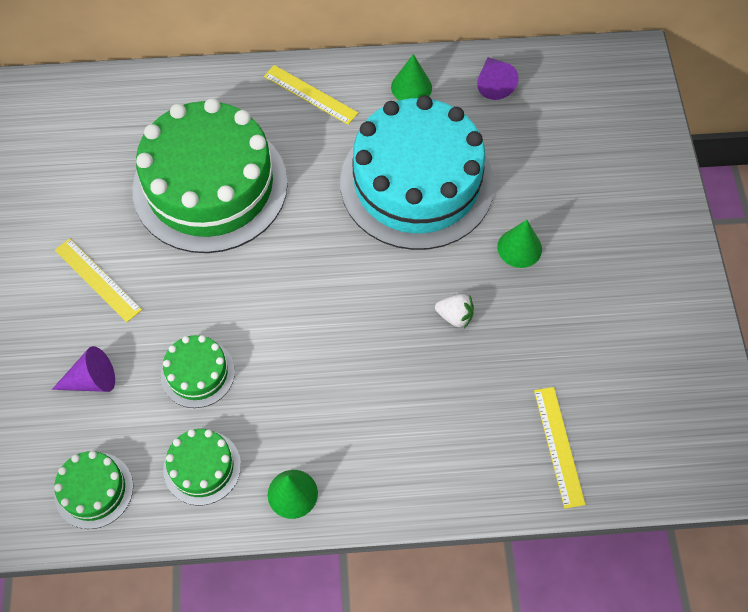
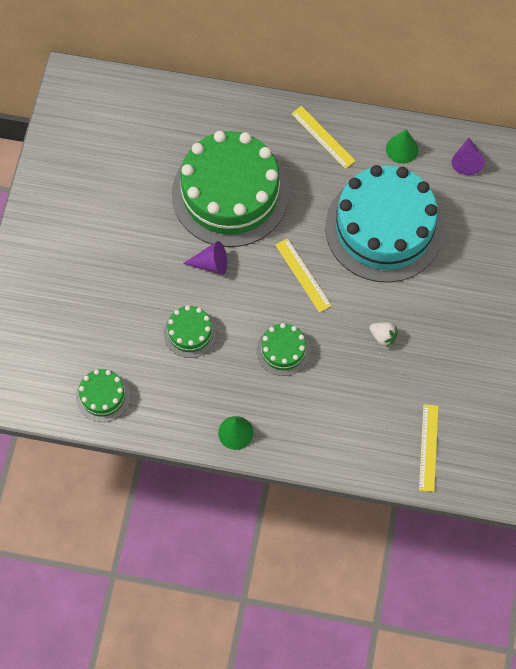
camera: 15 degrees right, 5 degrees up
purple cone [52,346,115,392] -> purple cone moved to [183,241,227,275]
yellow ruler [55,238,142,322] -> yellow ruler moved to [276,238,332,313]
green cake [163,429,241,505] -> green cake moved to [257,323,310,376]
green cone [497,220,542,268] -> none

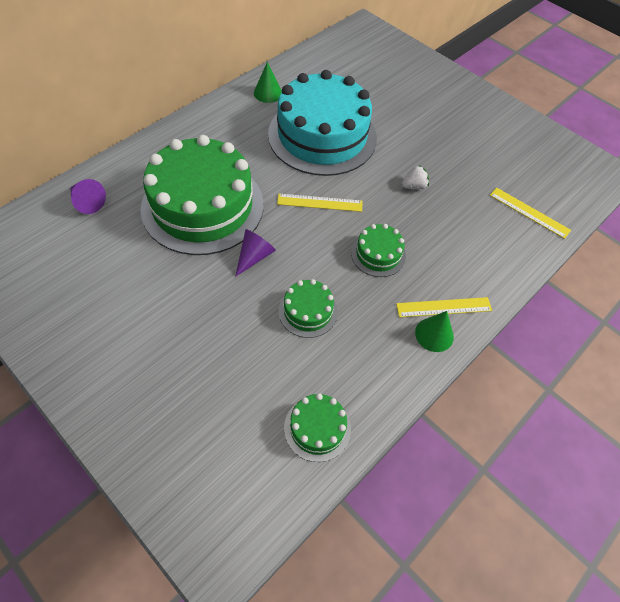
camera: 60 degrees left, 10 degrees down
yellow ruler [291,106,355,169] -> yellow ruler moved to [396,297,492,317]
purple cone [452,138,485,175] -> purple cone moved to [70,179,106,214]

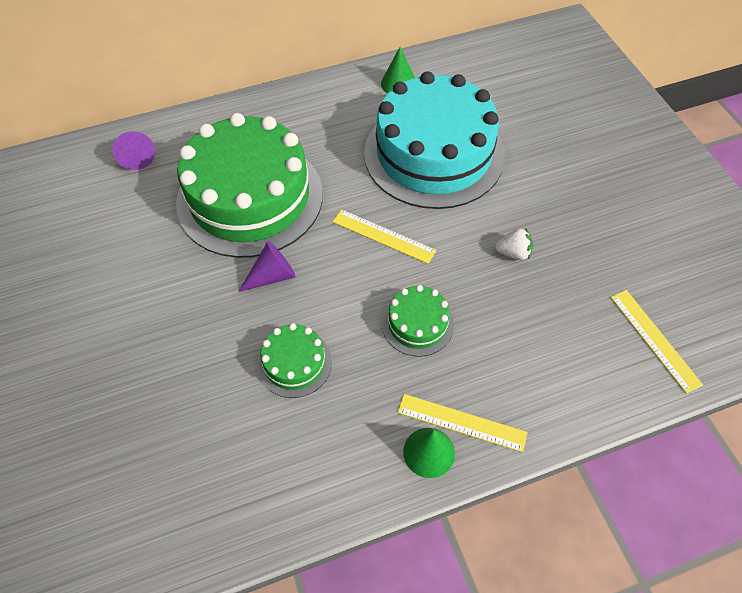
camera: 30 degrees right, 0 degrees up
green cake [284,393,351,462] -> none

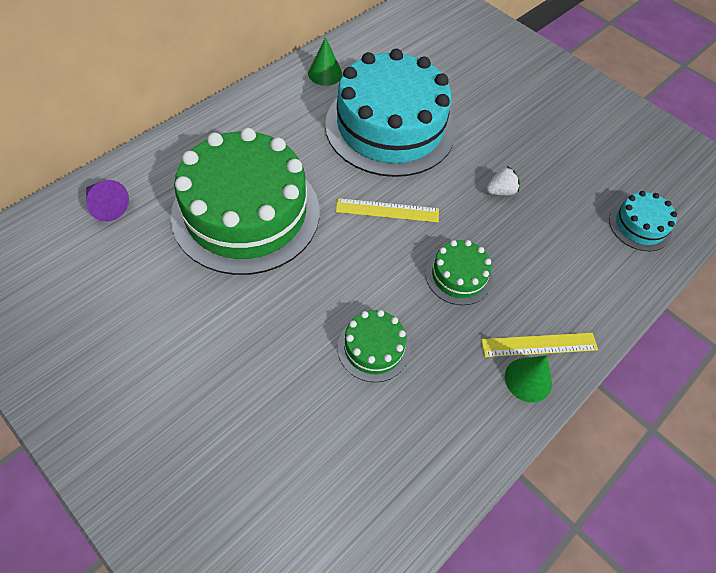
camera: 30 degrees left, 0 degrees up
purple cone [239,241,296,292] -> none
yellow ruler [611,290,703,394] -> turquoise cake [609,191,677,251]

